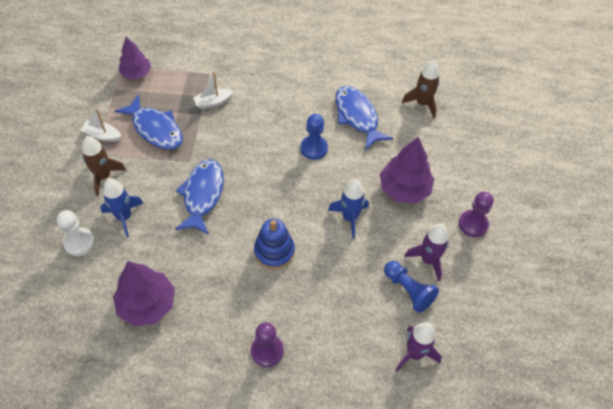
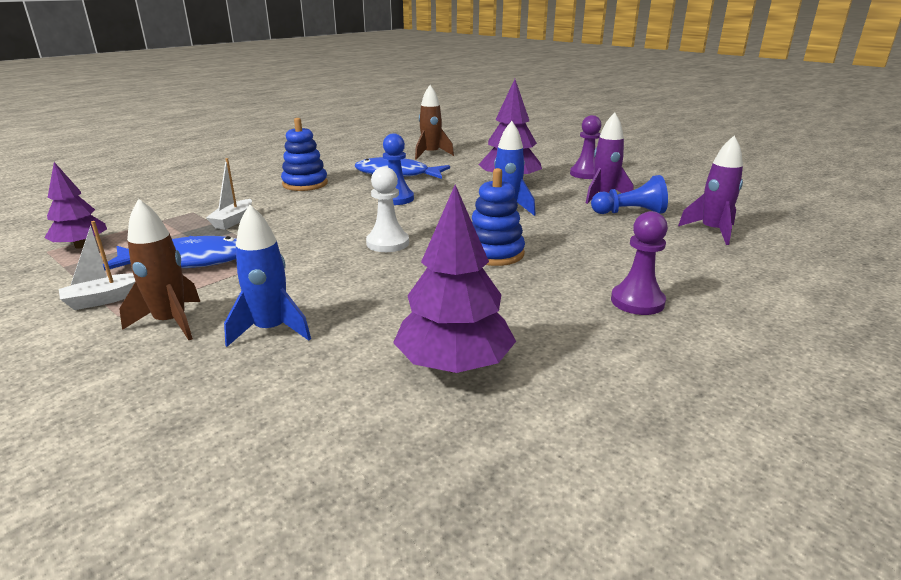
camera: 50 degrees left, 30 degrees down
white pawn [57,210,95,256] -> white pawn moved to [366,167,409,252]
blue fish [175,159,224,235] -> none
none -> blue stacking toy [281,118,328,191]

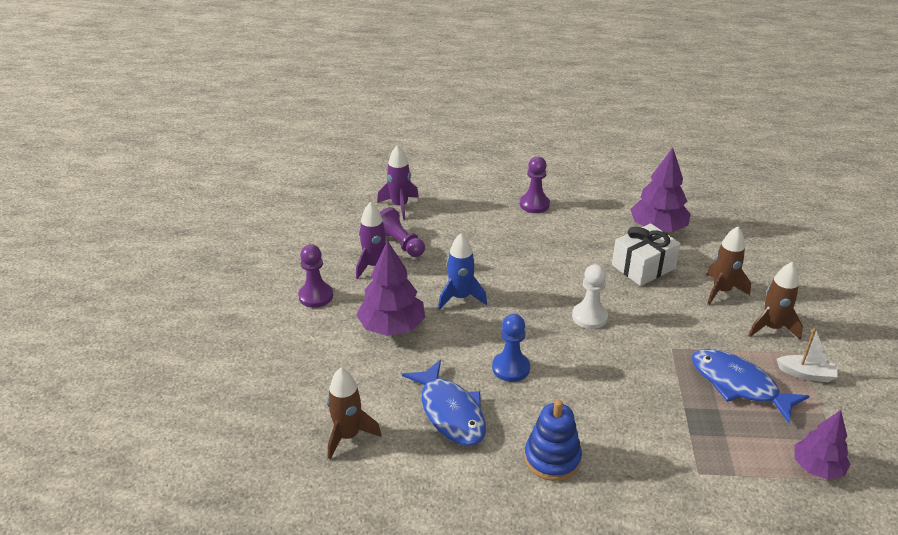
camera: 130 degrees left, 10 degrees up
white boat [206,158,252,230] -> none
blue rocket [224,205,311,347] -> brown rocket [706,226,751,305]
blue stacking toy [472,168,525,266] -> none
blue pawn [591,175,668,214] -> purple pawn [380,207,425,257]
none -> white gift [612,223,681,286]

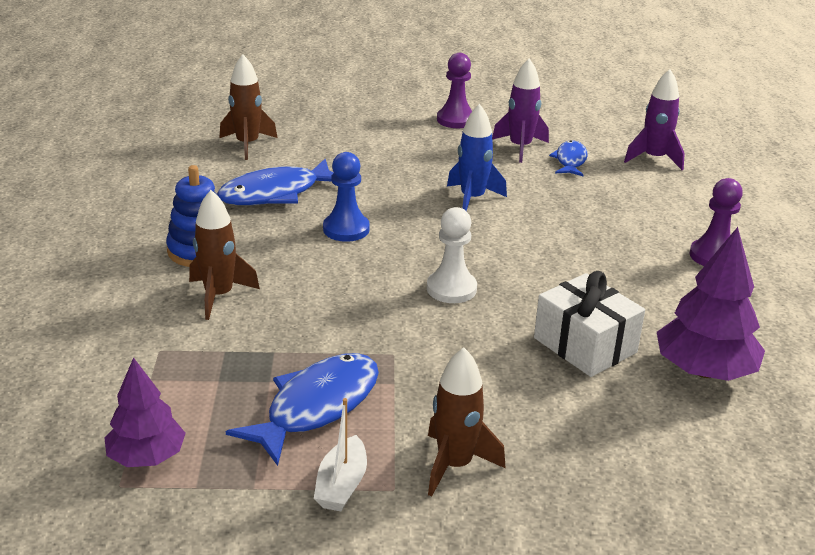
camera: 85 degrees right, 5 degrees down
purple tree [357,240,425,336] -> none
purple pawn [380,207,425,257] -> blue fish [549,140,588,176]
brown rocket [706,226,751,305] -> brown rocket moved to [189,190,260,320]

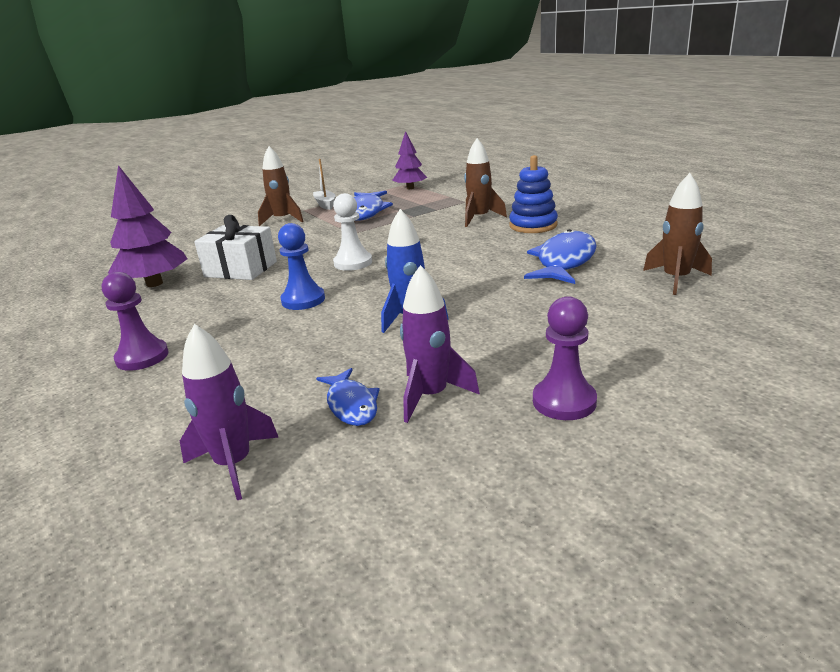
camera: 150 degrees right, 5 degrees down
blue pawn [323,152,370,242] -> blue pawn moved to [278,223,325,310]

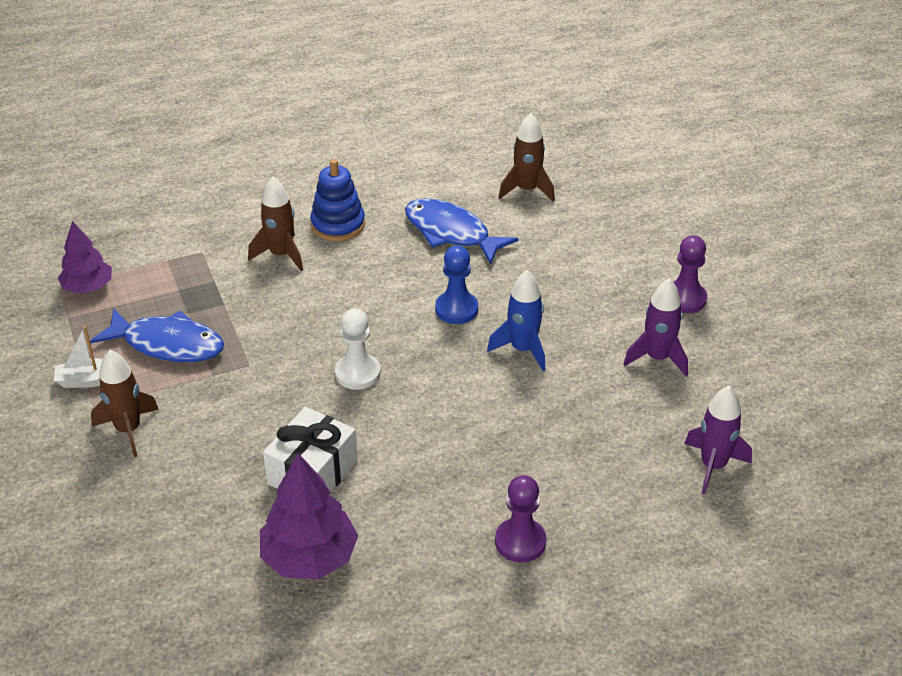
camera: 80 degrees left, 15 degrees up
blue pawn [278,223,325,310] -> blue pawn moved to [435,246,478,324]
blue fish [316,368,380,426] -> none

